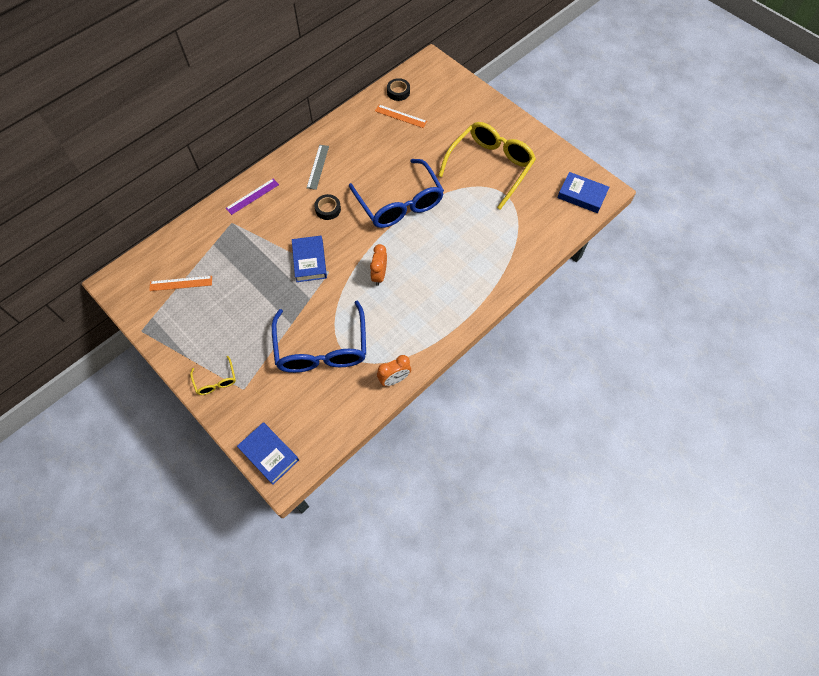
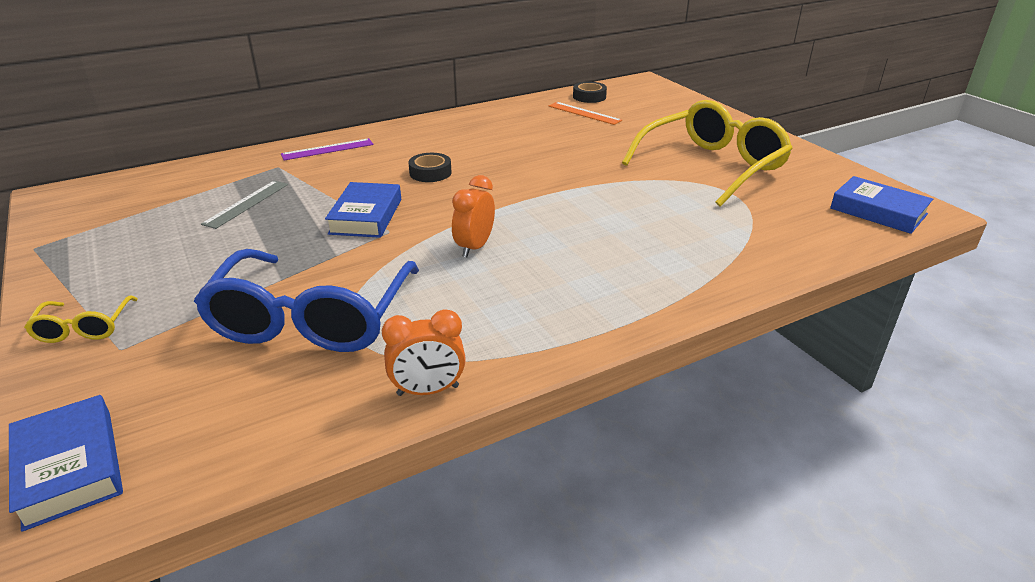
camera: 15 degrees right, 30 degrees down
orange ruler [149,276,212,291] -> none
grey ruler [307,145,329,190] -> grey ruler moved to [201,181,288,229]
blue glasses [349,159,444,228] -> none

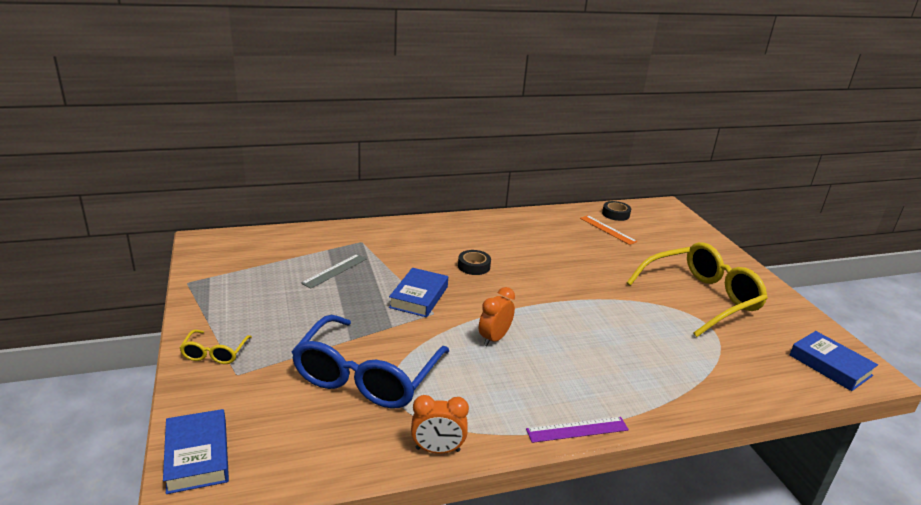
camera: 10 degrees right, 5 degrees down
purple ruler [281,138,374,160] -> purple ruler moved to [526,417,629,443]

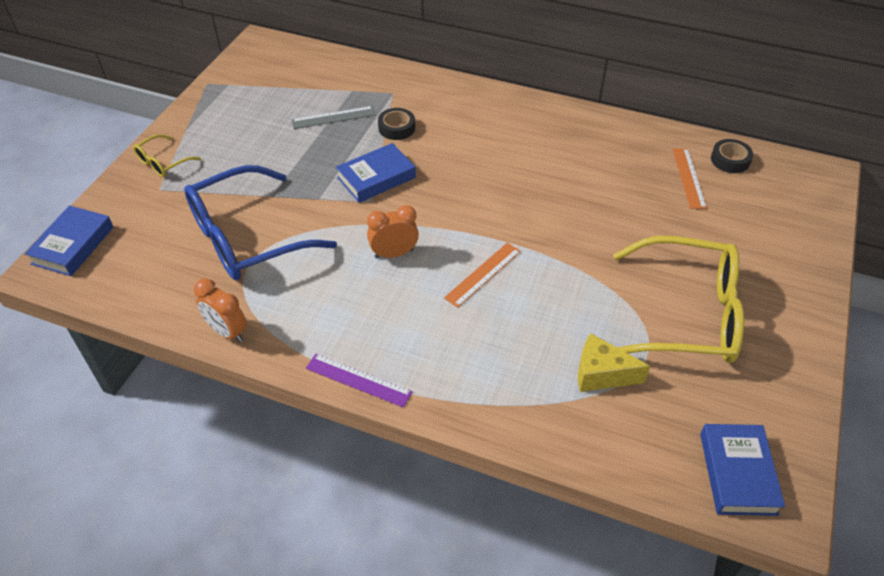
camera: 40 degrees right, 20 degrees up
black tape [458,250,491,275] -> black tape moved to [378,108,415,140]
none -> orange ruler [444,243,521,308]
none -> yellow cheese [578,334,650,392]

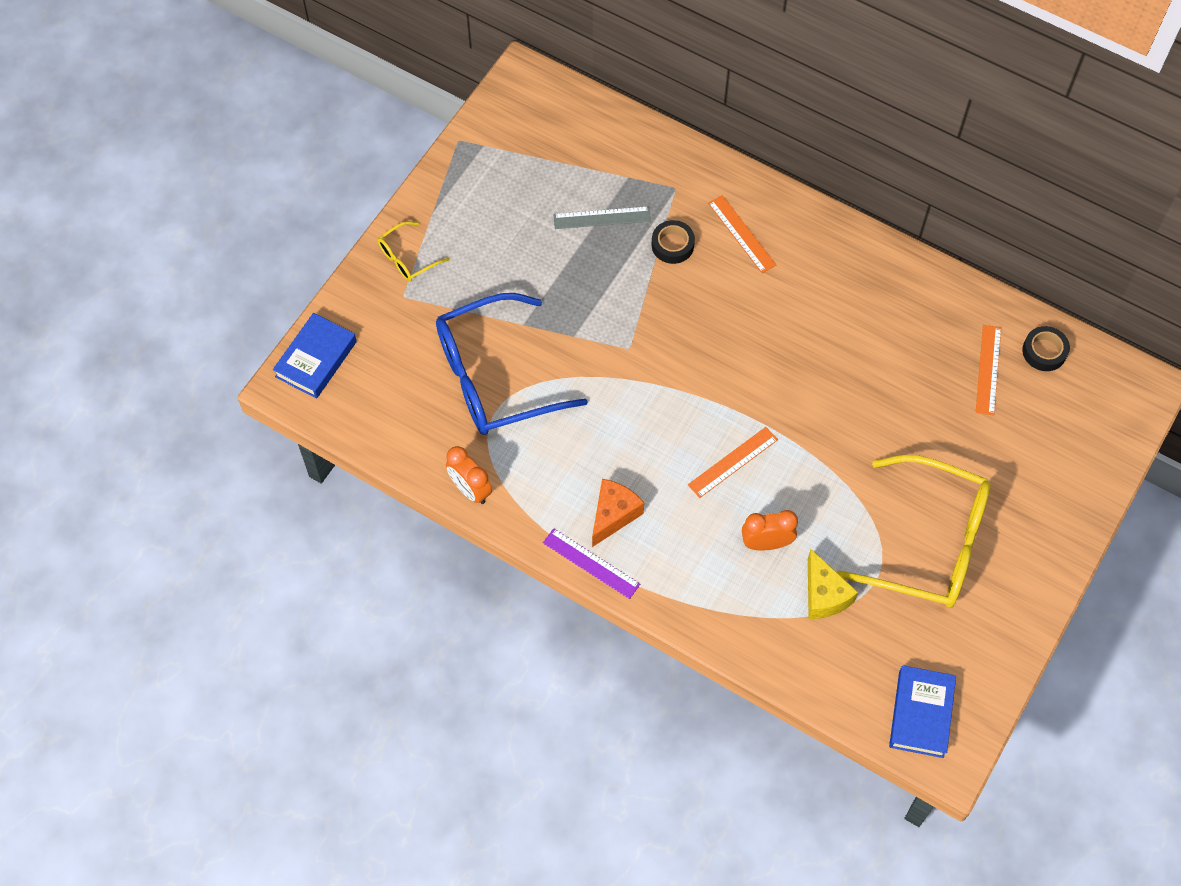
camera: 10 degrees right, 15 degrees up
blue book [336,143,416,203] -> none
orange clock [367,205,419,258] -> orange clock moved to [742,510,798,550]
yellow cheese [578,334,650,392] -> yellow cheese turned 135 degrees counterclockwise [808,549,858,619]
none -> orange cheese [592,479,644,547]
none -> orange ruler [708,195,776,273]

